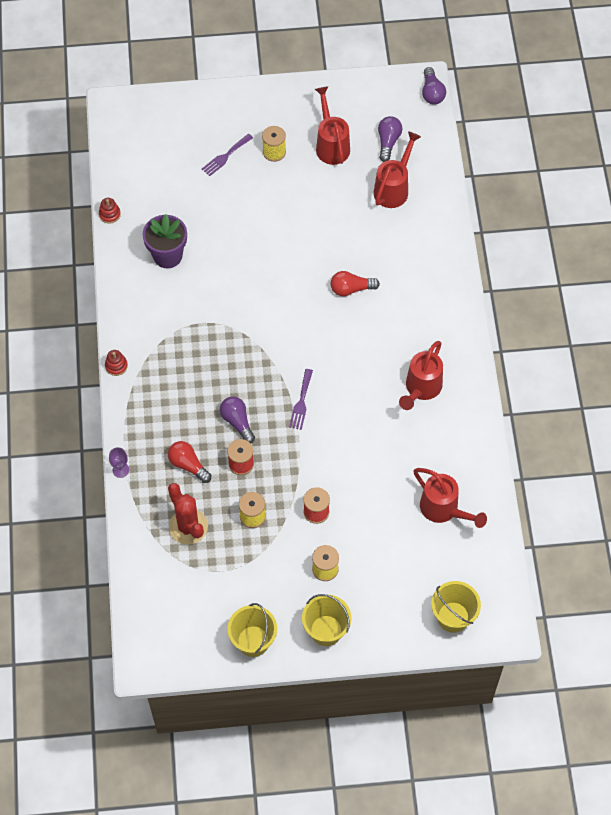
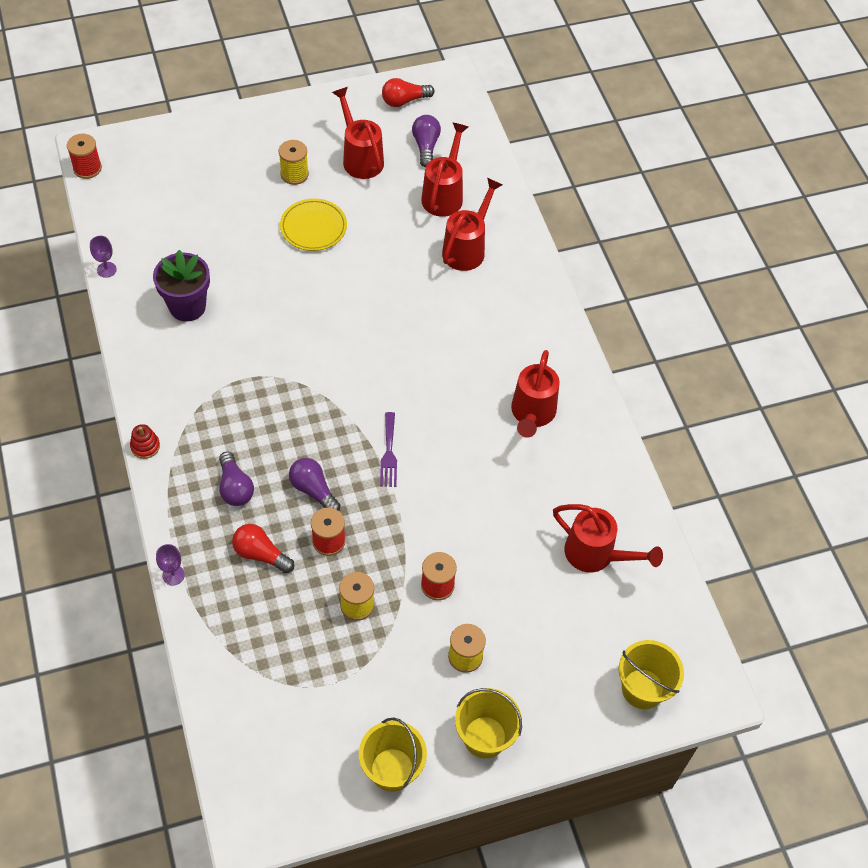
camera: 15 degrees left, 5 degrees down
red stacking toy [99,198,121,224] -> purple goblet [90,236,117,278]
red cactus [168,483,208,545] -> none
purple fork [202,134,253,176] -> none
red light bulb [331,271,380,296] -> red light bulb moved to [382,78,435,107]
purple light bulb [422,67,446,105] -> purple light bulb moved to [219,451,254,506]
none -> red spool [67,134,102,179]
none -> yellow plate [280,198,347,251]
none -> red watering can [442,178,502,271]

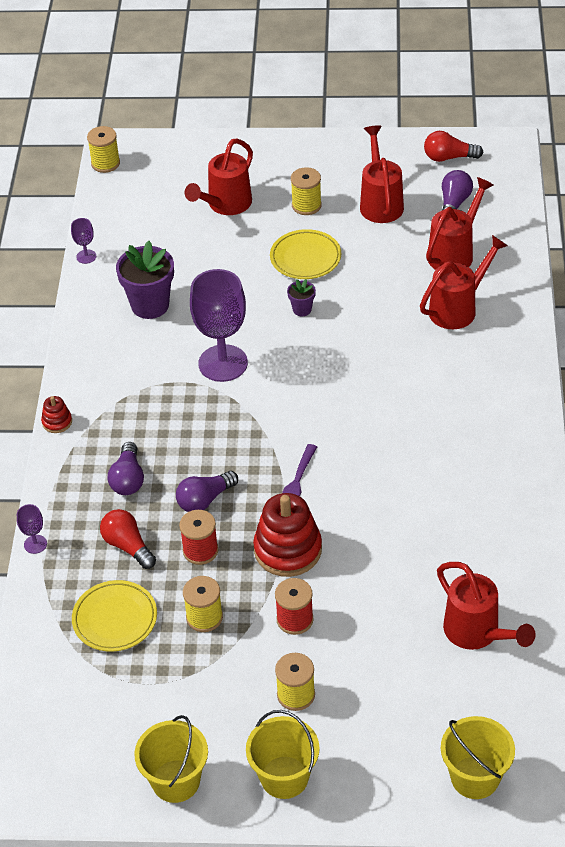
camera: 25 degrees right, 10 degrees down
red spool [67,134,102,179] -> yellow spool [87,126,120,173]
purple light bulb [289,458,341,511] -> purple light bulb turned 105 degrees counterclockwise [176,471,238,512]
red watering can [511,350,560,438] -> red watering can moved to [185,139,253,215]
none -> yellow plate [72,580,157,652]
none -> purple goblet [190,269,248,382]
none -> red stacking toy [253,493,322,577]
none -> purple flower pot [287,279,316,316]

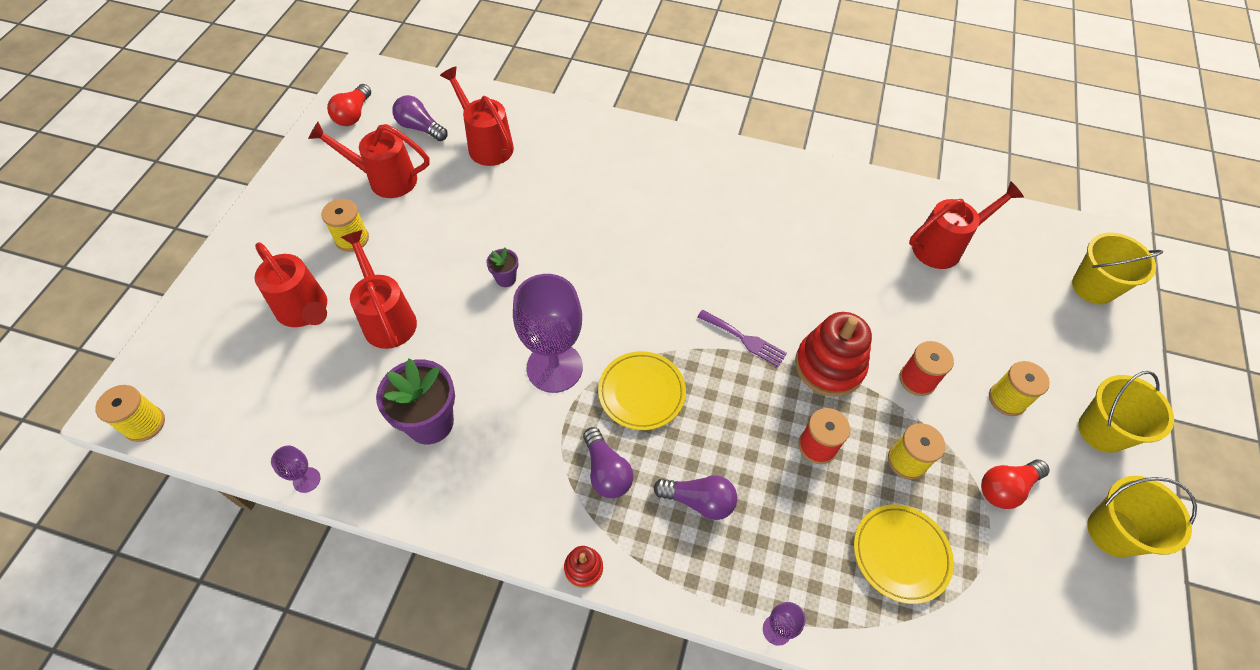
camera: 80 degrees left, 10 degrees up
red light bulb [100,509,156,569] -> red light bulb moved to [981,460,1050,509]
purple light bulb [176,471,238,512] -> purple light bulb moved to [583,427,633,498]
yellow plate [270,229,341,279] -> yellow plate moved to [598,351,686,430]
red watering can [420,235,508,329] -> red watering can moved to [341,230,417,349]

